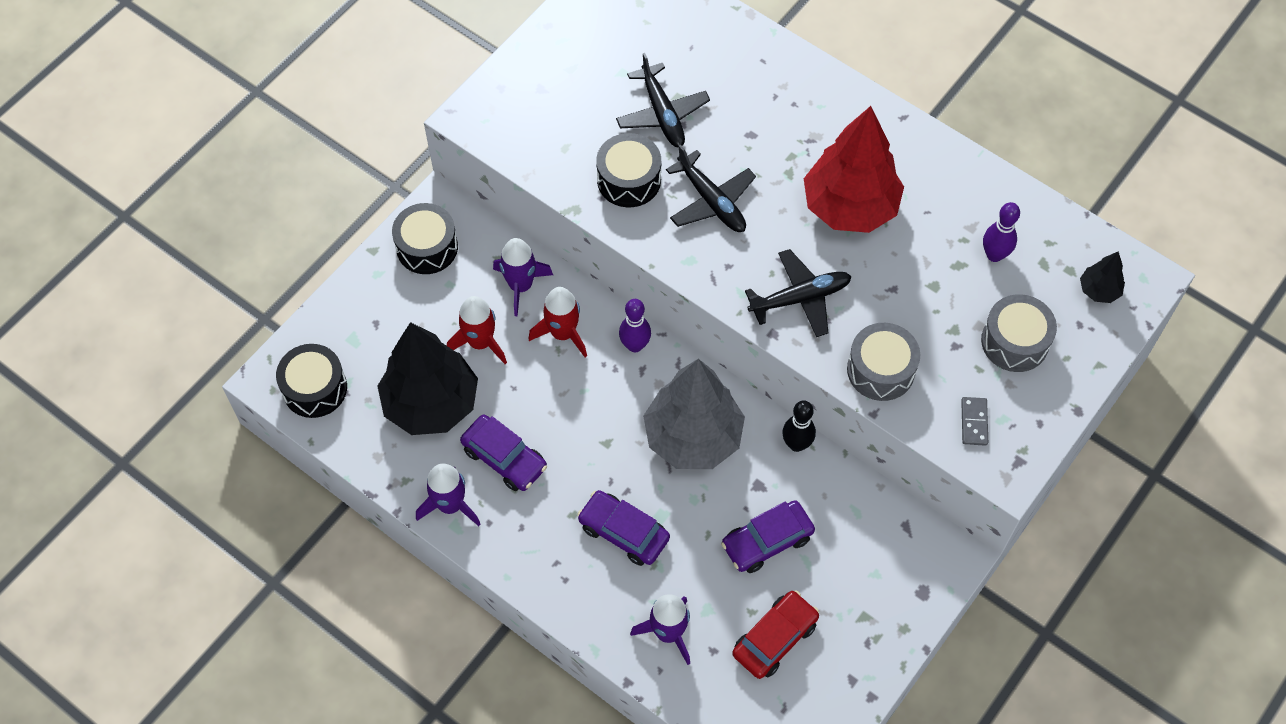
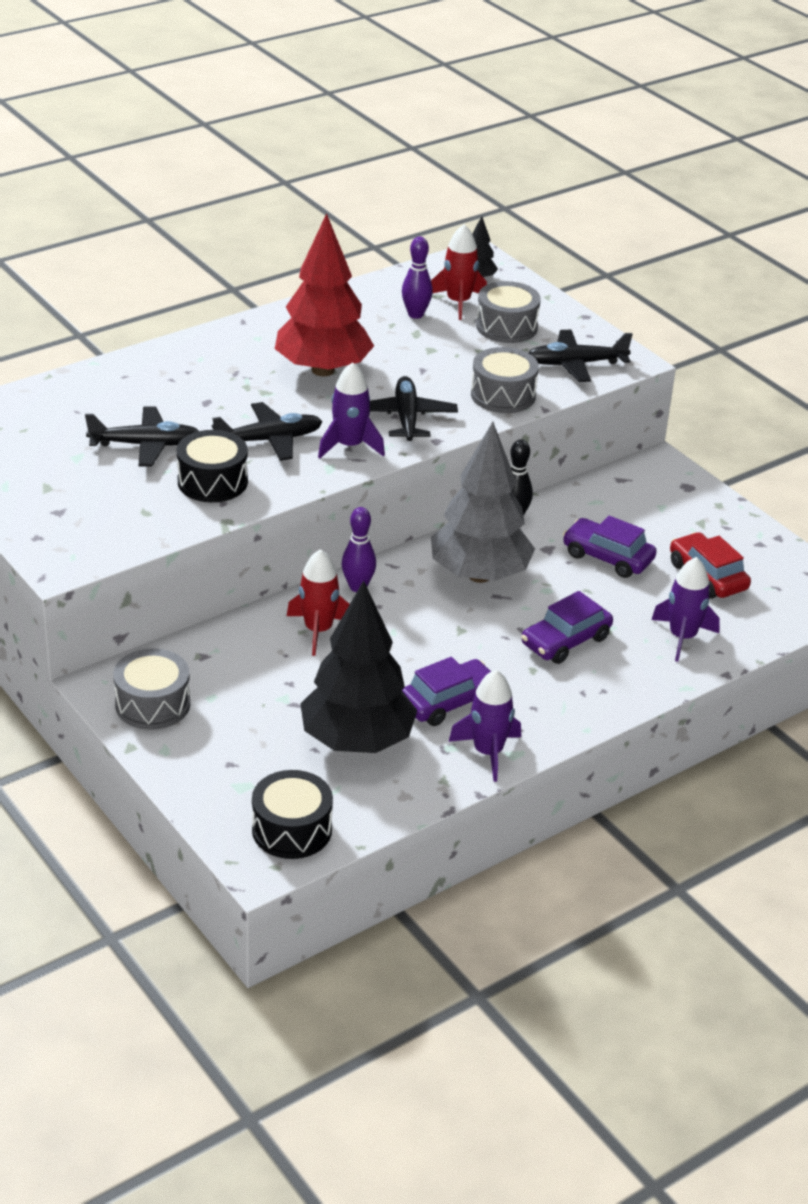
camera: 75 degrees left, 25 degrees down
black drum [392,203,458,274] -> grey drum [113,648,190,730]
red rocket [447,296,507,364] -> red rocket moved to [431,224,487,320]
purple rocket [493,238,553,316] -> purple rocket moved to [318,362,385,458]
purple car [721,500,815,573] -> purple car turned 135 degrees clockwise [563,516,657,578]
grey domino [961,397,988,446] -> black plane [528,330,633,382]

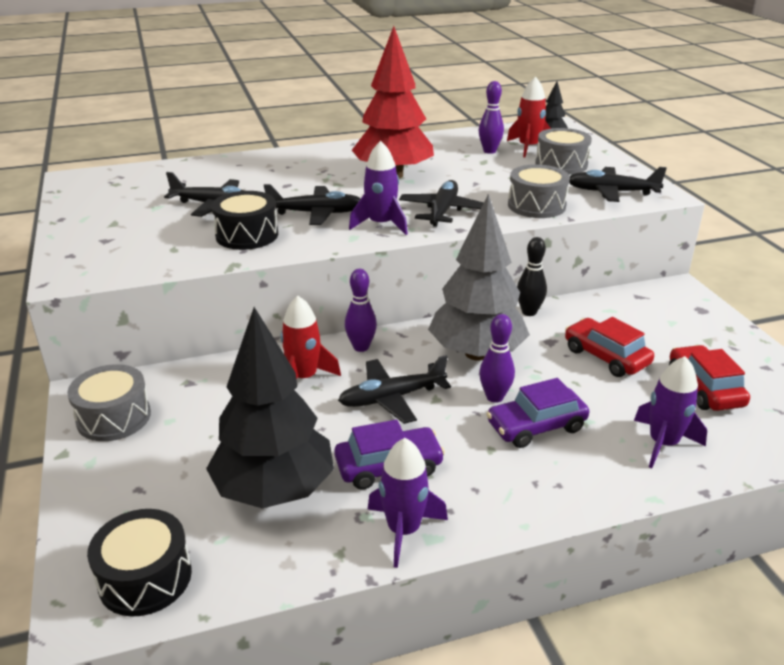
camera: 20 degrees right, 5 degrees down
purple car [563,516,657,578] -> red car [565,317,654,377]
none -> black plane [338,355,451,424]
none -> purple bowling pin [479,314,515,403]

